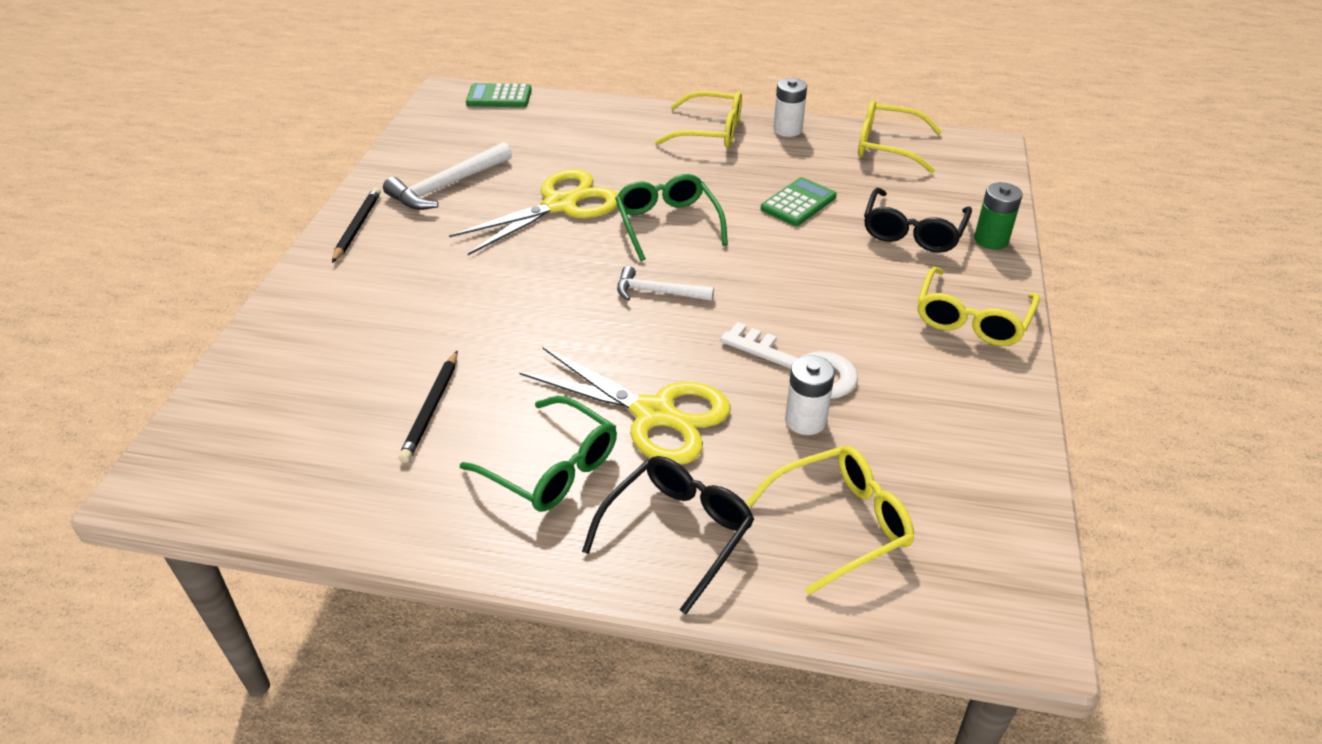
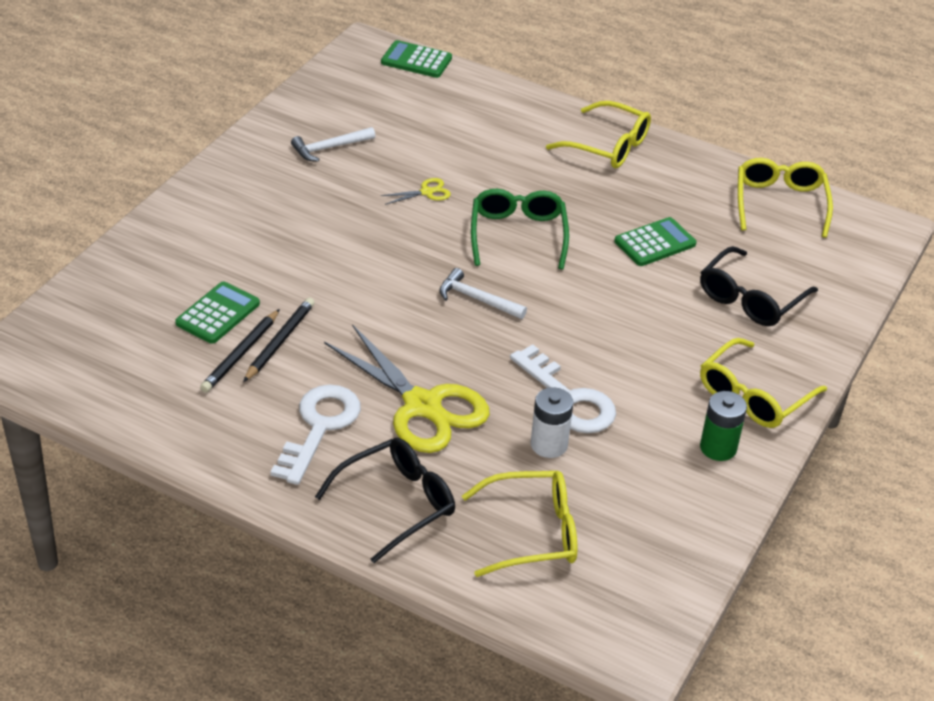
camera: 15 degrees right, 0 degrees up
black pencil [332,187,381,263] -> black pencil moved to [243,298,315,382]
white hammer [383,142,512,210] -> white hammer [291,127,375,162], size x0.64
yellow scissors [449,169,618,255] -> yellow scissors [381,178,451,205], size x0.41
green glasses [460,396,617,512] -> white key [271,385,361,485]
white battery [773,78,807,137] -> none
yellow glasses [858,100,942,173] -> yellow glasses turned 60 degrees clockwise [738,158,833,238]
green battery [974,182,1023,249] -> green battery moved to [700,391,747,461]
none -> green calculator [175,281,260,344]

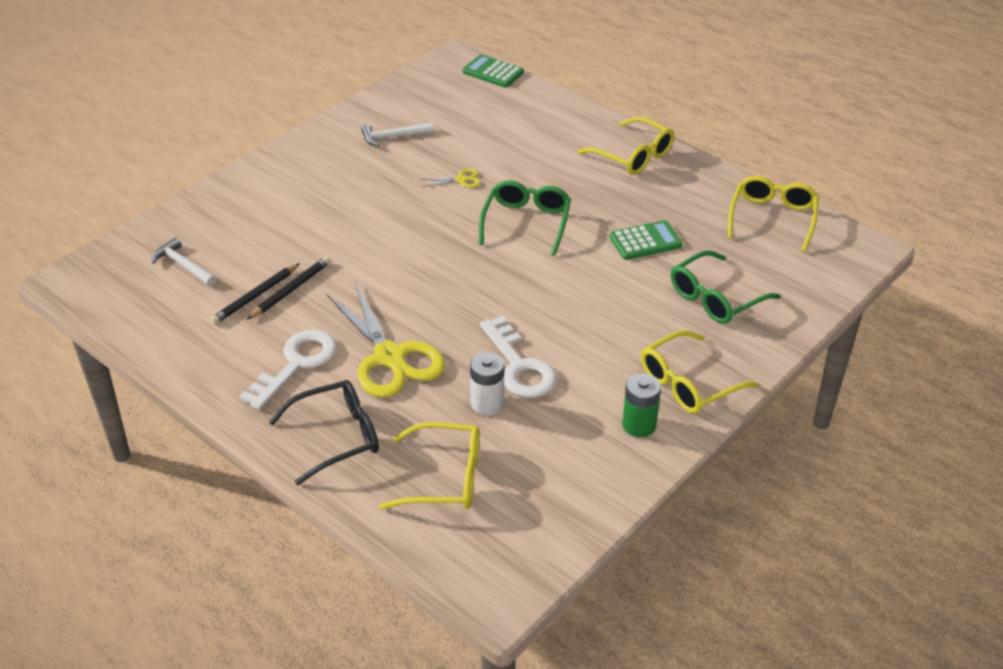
camera: 15 degrees right, 0 degrees up
green calculator [175,281,260,344] -> none
white hammer [439,268,527,319] -> white hammer moved to [152,237,216,286]
black glasses [700,246,818,326] -> green glasses [671,250,781,324]

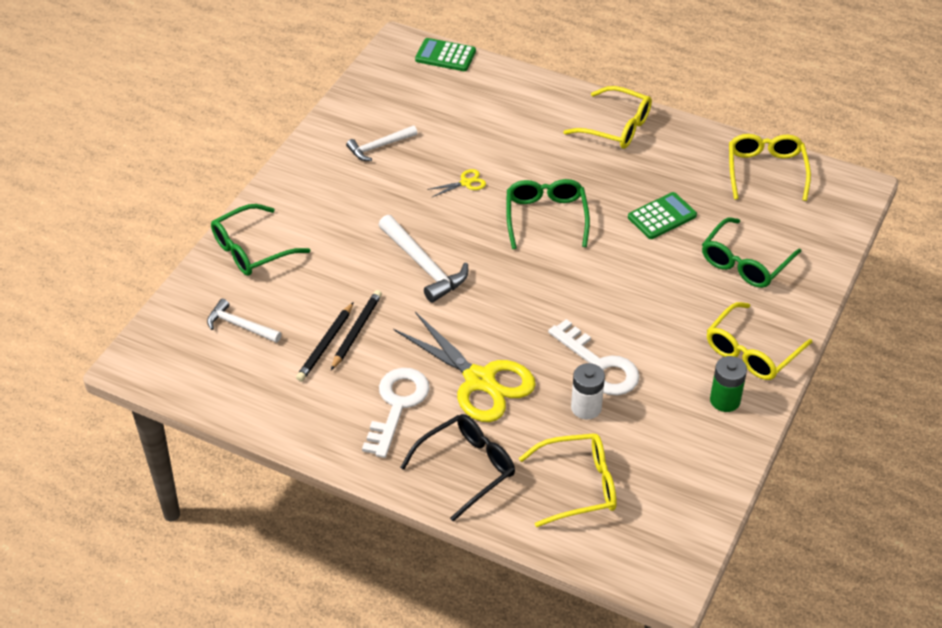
camera: 15 degrees left, 5 degrees up
none -> green glasses [211,204,310,276]
none -> white hammer [379,215,468,303]

